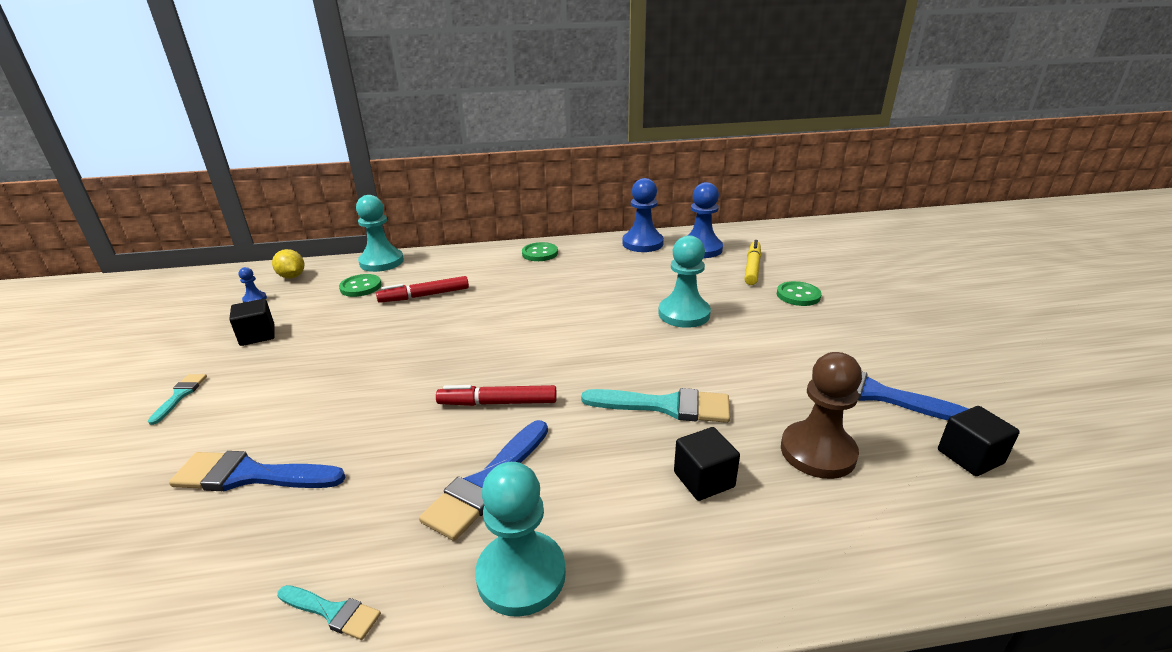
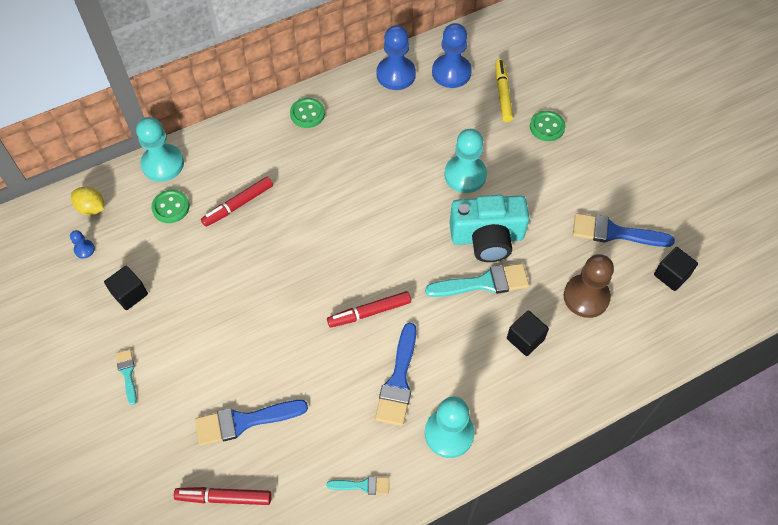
camera: 20 degrees left, 30 degrees up
none -> red marker [174,487,271,505]
none -> turquoise camera [449,195,530,262]

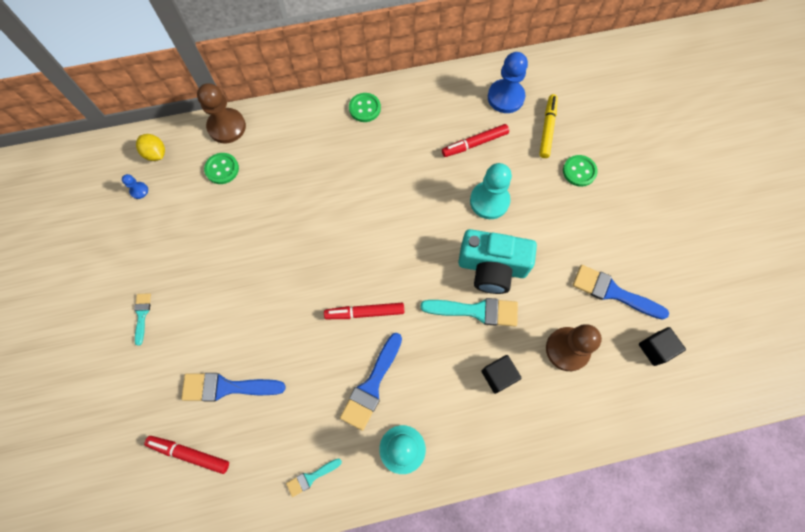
camera: 15 degrees right, 10 degrees up
black cube [104,266,148,310] -> none
turquoise pawn [136,117,184,182] -> brown pawn [197,83,246,143]
red marker [201,177,273,227] -> red marker moved to [442,124,509,157]
turquoise brush [326,477,389,495] -> turquoise brush turned 135 degrees clockwise [286,458,342,497]
blue pawn [376,25,416,90] -> none

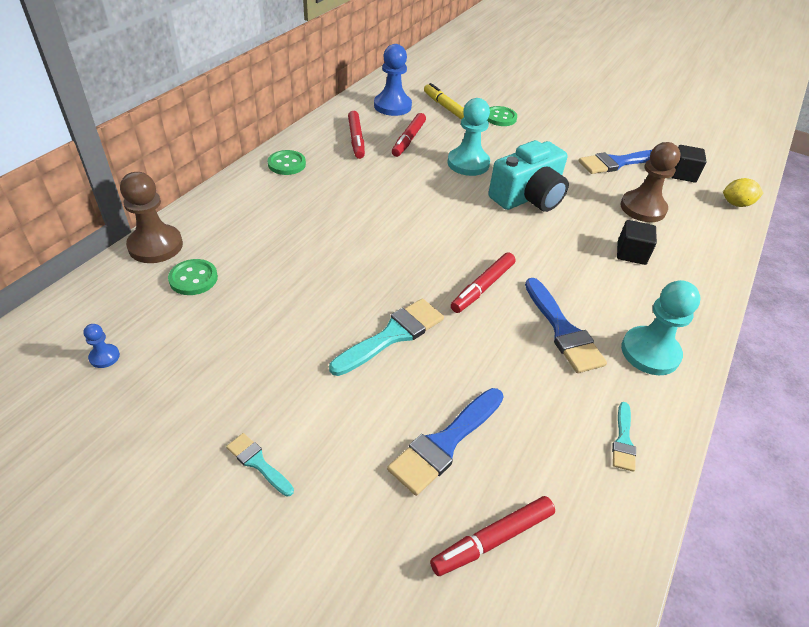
camera: 50 degrees left, 25 degrees down
yellow lemon [136,134,165,161] -> yellow lemon moved to [723,178,763,207]
turquoise brush [420,298,518,326] -> turquoise brush moved to [329,298,444,376]
none -> red marker [348,111,365,159]

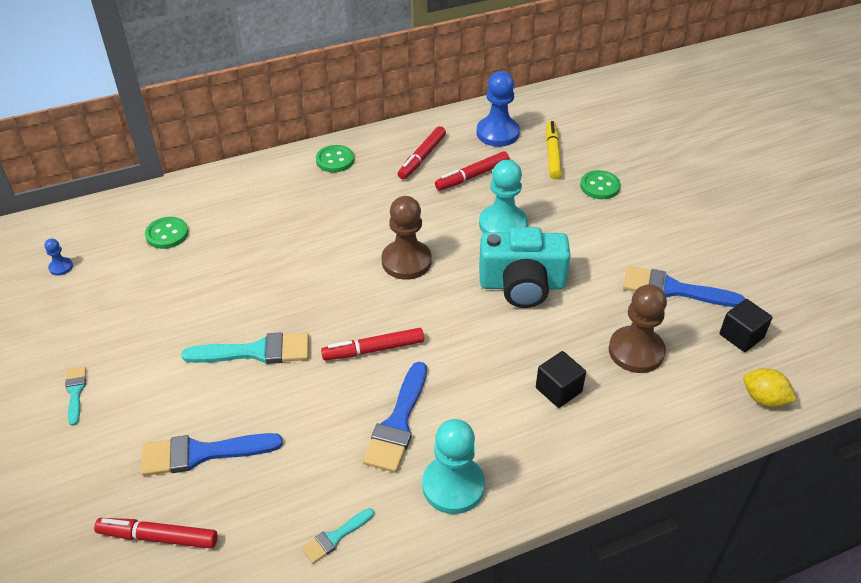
camera: 40 degrees right, 0 degrees up
brown pawn [120,172,183,263] -> brown pawn moved to [382,196,432,280]

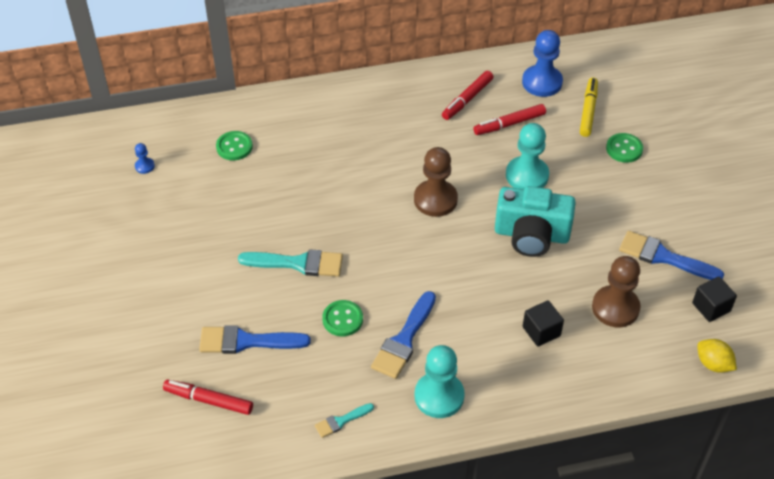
camera: 10 degrees right, 5 degrees up
turquoise brush [65,366,86,426] -> none
green button [316,145,354,172] -> green button moved to [322,300,363,336]
red marker [321,328,424,360] -> none

